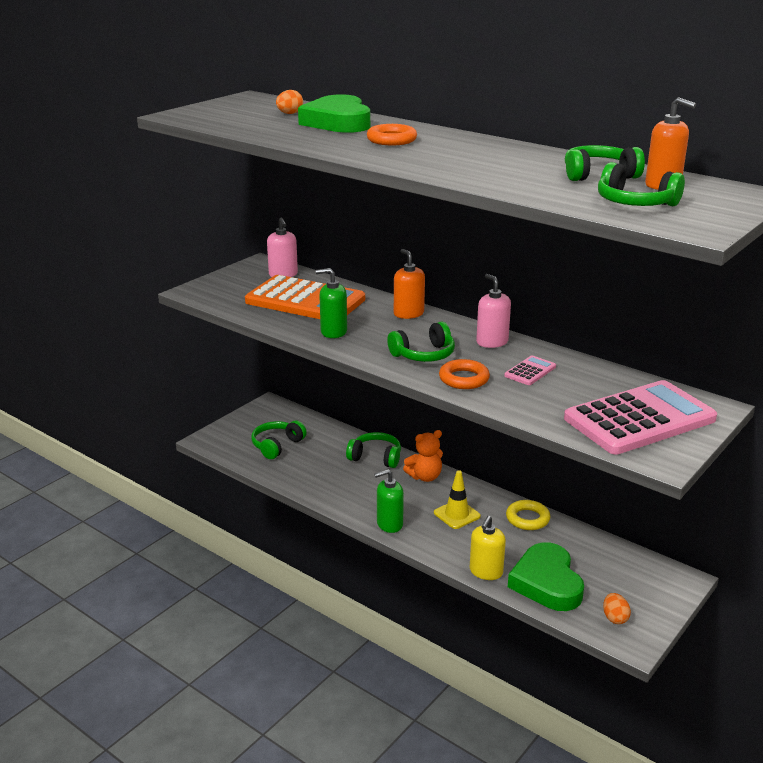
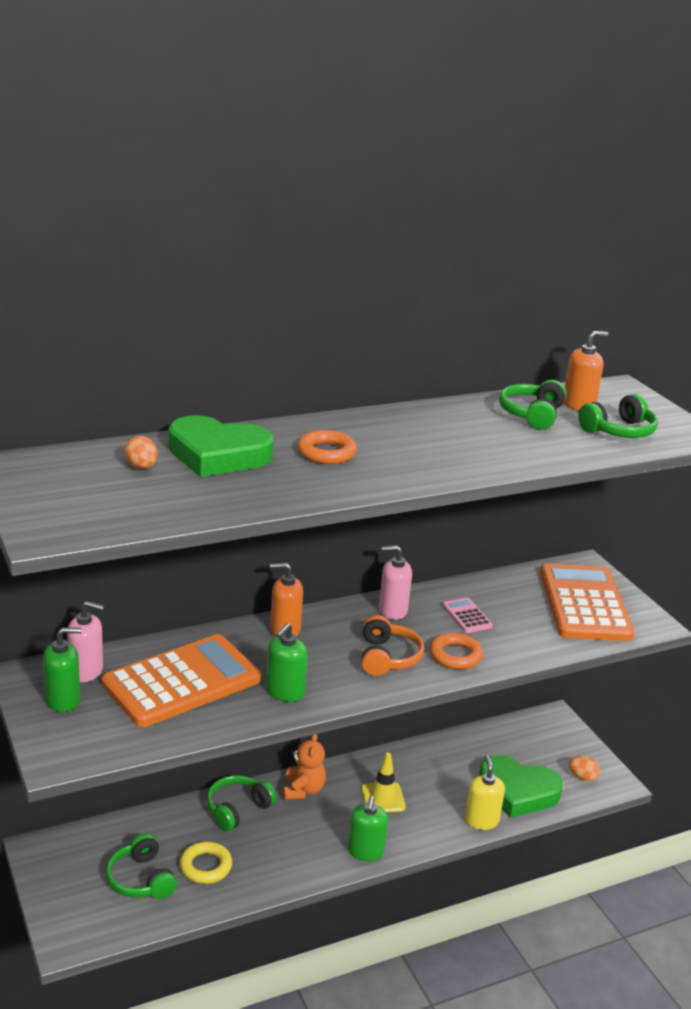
camera: 65 degrees left, 0 degrees up
green headphones [387,322,455,362] -> orange headphones [361,615,424,676]
yellow soap dispenser [470,516,506,580] -> yellow soap dispenser turned 150 degrees counterclockwise [465,755,505,830]
yellow ring [506,500,550,530] -> yellow ring moved to [180,841,232,884]
pink calculator [564,380,717,455] -> orange calculator [540,563,635,641]
none -> green soap dispenser [43,627,81,712]

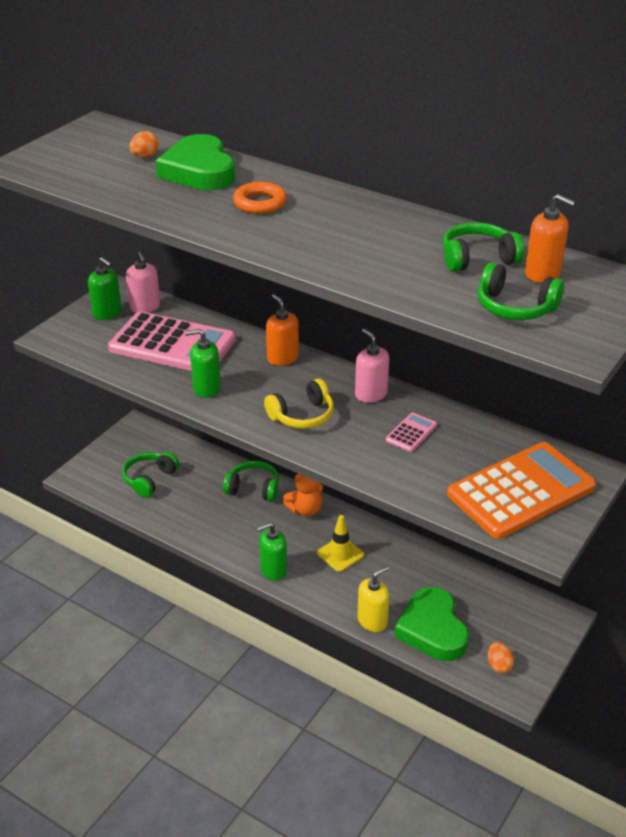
camera: 60 degrees right, 10 degrees up
orange calculator [101,634,261,727] -> pink calculator [108,311,236,371]
yellow ring [180,841,232,884] -> none
orange headphones [361,615,424,676] -> yellow headphones [264,379,334,429]
orange ring [430,633,483,670] -> none

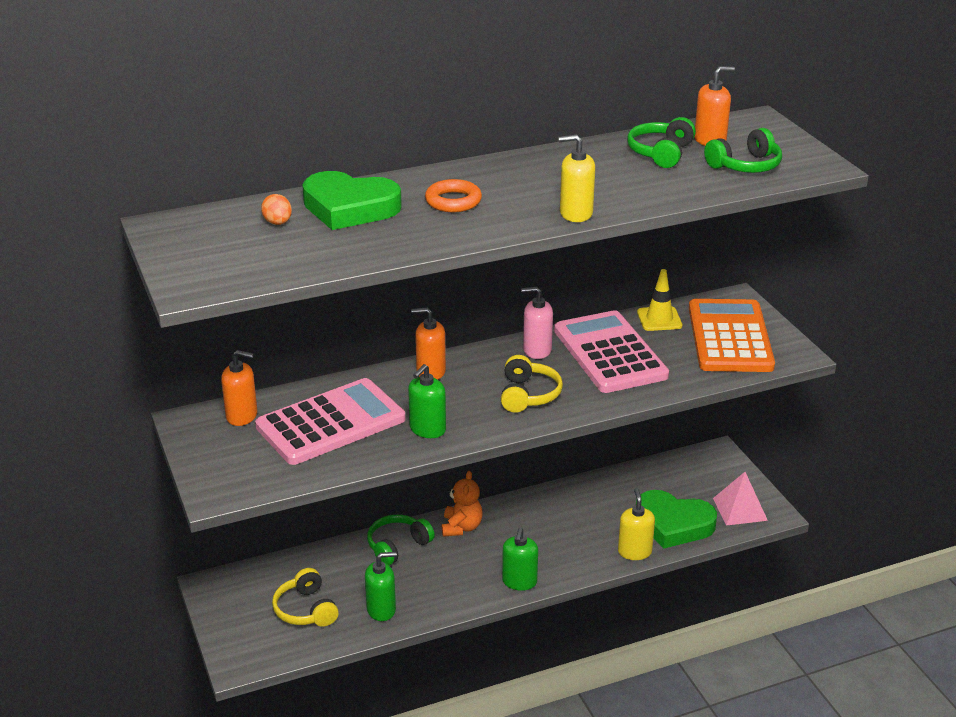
camera: 55 degrees left, 5 degrees down
green soap dispenser [88,257,122,320] -> green soap dispenser moved to [365,552,397,621]
green headphones [122,452,180,498] -> yellow headphones [272,568,339,627]
pink soap dispenser [126,252,160,313] -> orange soap dispenser [221,350,257,426]
yellow traffic cone [317,515,364,572] -> yellow traffic cone moved to [637,269,682,331]
pink calculator [386,412,437,452] -> pink calculator [554,310,669,393], size x2.40
orange egg [488,642,514,674] -> pink pyramid [713,472,768,526]
none -> yellow soap dispenser [559,135,595,222]

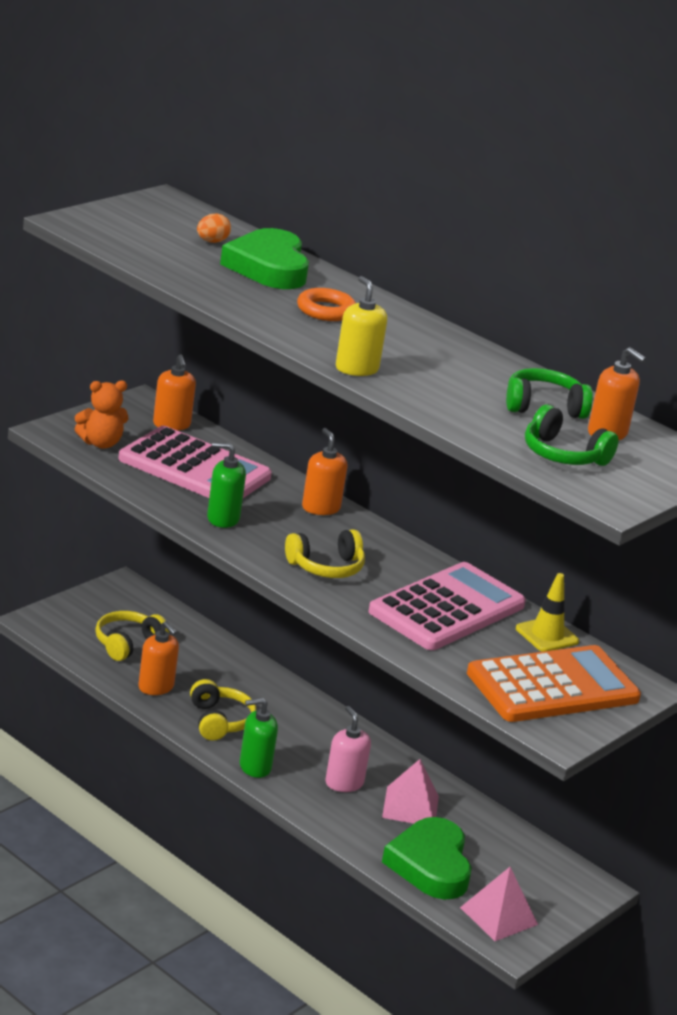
camera: 60 degrees right, 5 degrees down
green soap dispenser [365,552,397,621] -> orange soap dispenser [138,621,179,695]
green headphones [367,514,435,566] -> none
orange teddy bear [442,471,483,537] -> orange teddy bear moved to [74,381,128,449]
pink soap dispenser [521,287,553,359] -> pink soap dispenser moved to [325,706,371,792]
yellow soap dispenser [618,488,655,560] -> none
none -> yellow headphones [190,679,257,741]
none -> pink pyramid [382,759,439,824]

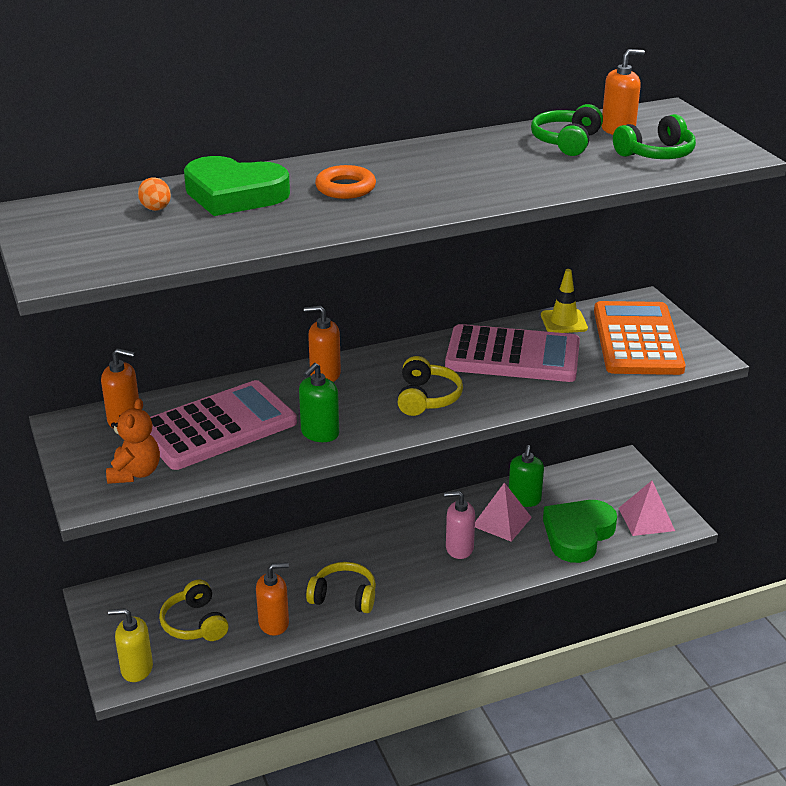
camera: 60 degrees left, 5 degrees up
green soap dispenser [240,698,278,778] -> green soap dispenser moved to [509,445,544,507]
yellow soap dispenser [336,276,387,376] -> yellow soap dispenser moved to [108,608,153,682]
pink calculator [368,562,526,650] -> pink calculator turned 120 degrees clockwise [445,324,580,382]
green heart [382,817,472,899] -> green heart turned 105 degrees clockwise [543,500,617,563]

